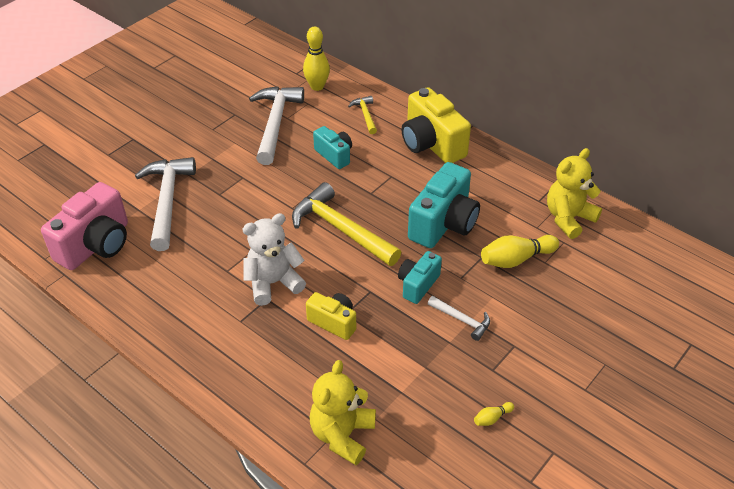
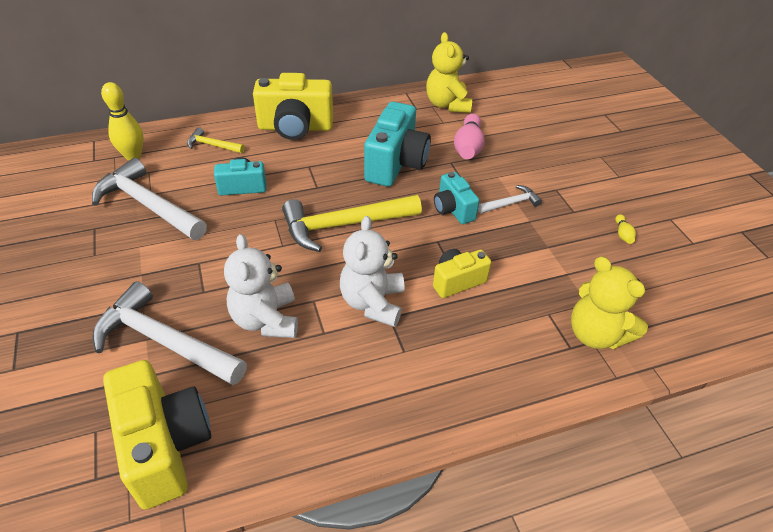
camera: 60 degrees left, 0 degrees up
pink camera [41,182,128,270] -> yellow camera [103,360,211,510]
turquoise camera [408,162,480,248] -> turquoise camera turned 45 degrees clockwise [364,102,431,187]
yellow bowling pin [481,235,559,268] -> pink bowling pin [454,113,485,159]
none -> white teddy bear [224,234,298,338]

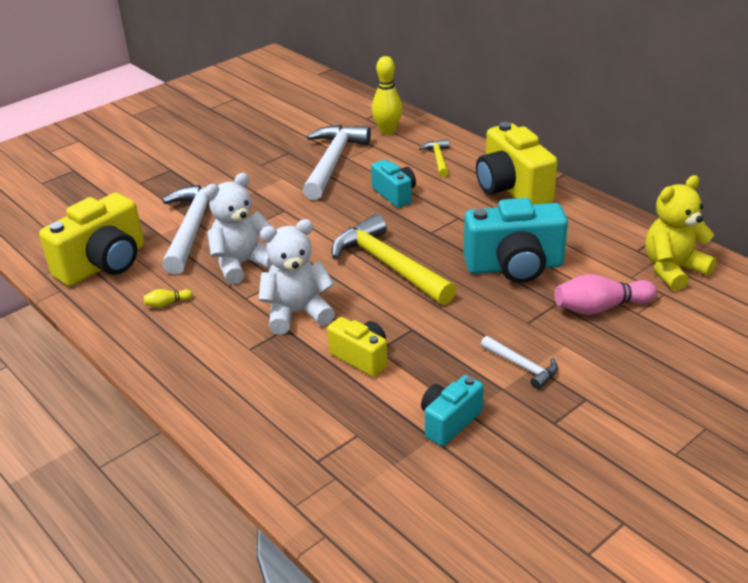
camera: 70 degrees right, 10 degrees down
turquoise camera [434,172,480,224] -> turquoise camera moved to [421,375,484,446]
yellow teddy bear [571,256,648,349] -> none
yellow bowling pin [615,214,636,244] -> yellow bowling pin moved to [143,289,193,308]

